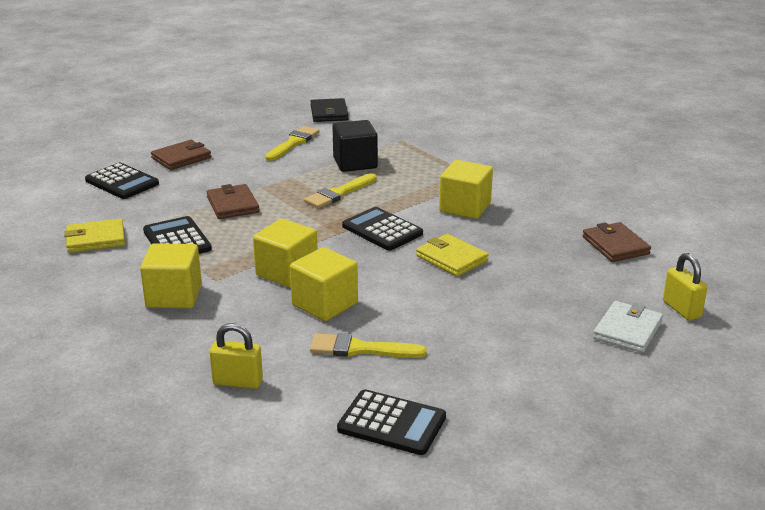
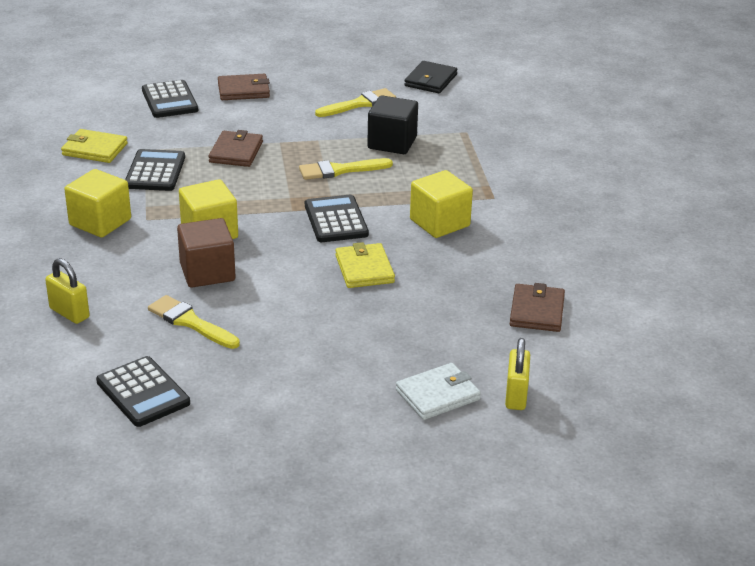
camera: 30 degrees right, 5 degrees up
yellow cube [290,247,358,321] -> brown cube [177,218,235,288]

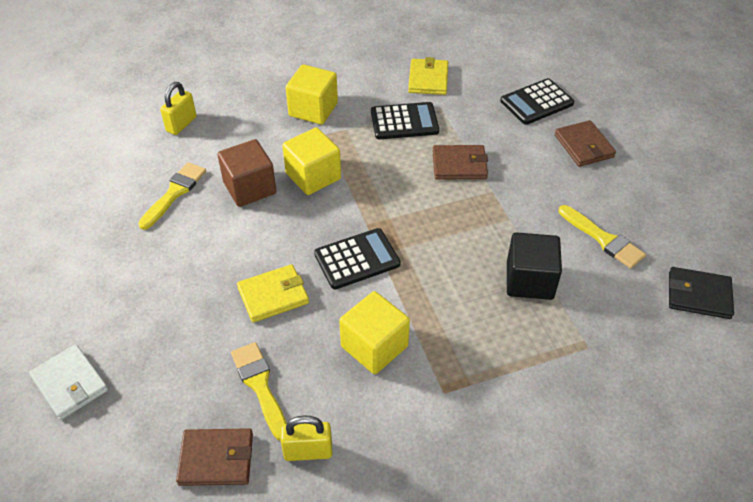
camera: 80 degrees right, 15 degrees up
black calculator [96,356,190,427] -> none
yellow brush [299,158,393,180] -> yellow brush moved to [231,342,287,440]
yellow padlock [505,338,530,410] -> yellow padlock moved to [280,415,332,461]

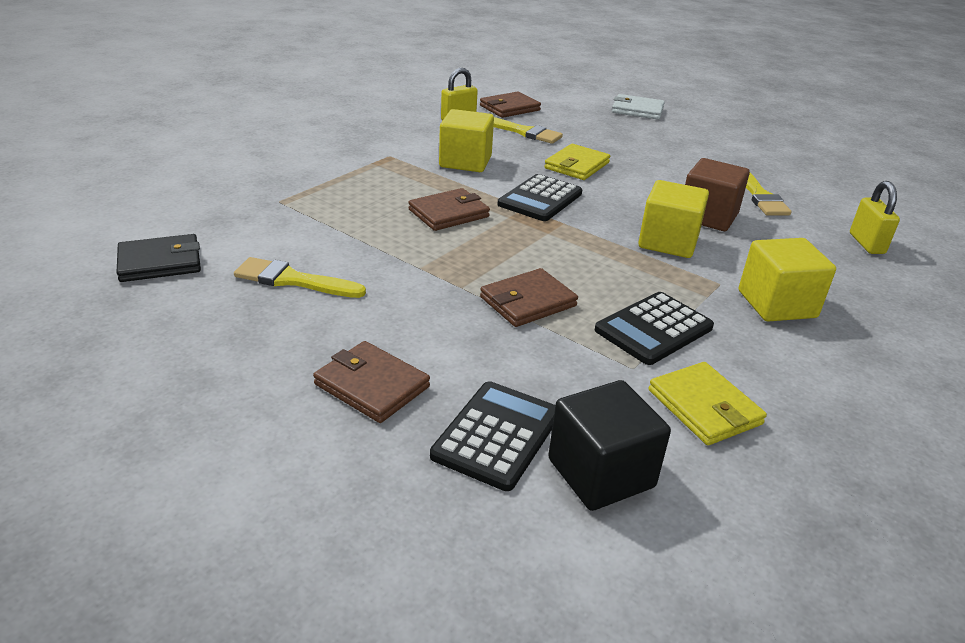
camera: 145 degrees right, 15 degrees down
black cube [507,232,562,300] -> black cube moved to [548,380,671,511]
none -> brown wallet [408,188,490,231]

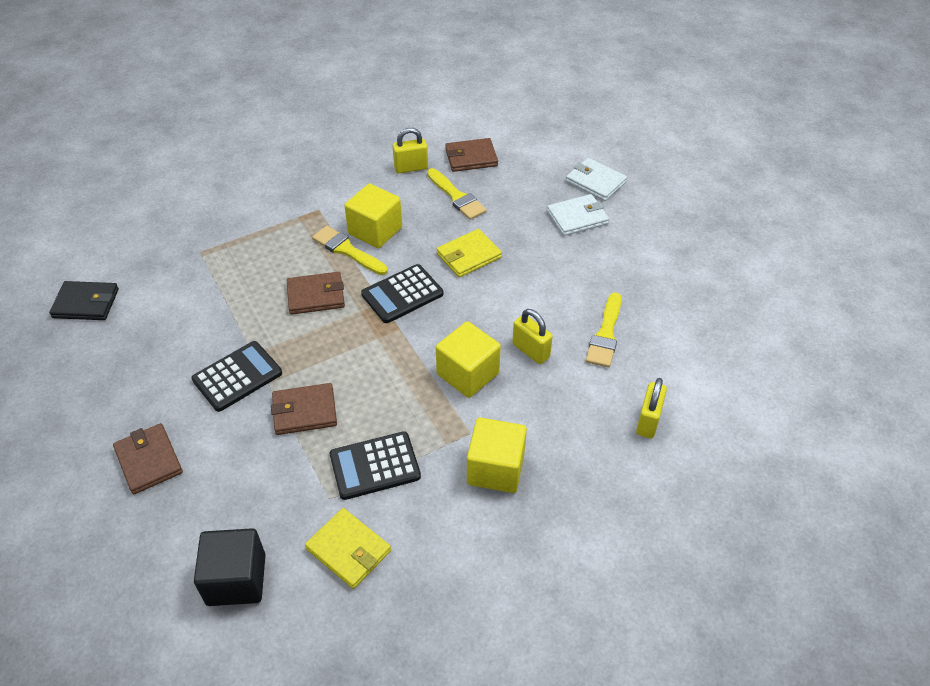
camera: 25 degrees right, 15 degrees up
yellow brush [234,257,366,298] -> yellow brush moved to [312,226,388,275]
black calculator [430,381,555,491] -> black calculator moved to [192,341,282,412]
yellow wallet [649,362,767,445] -> yellow wallet turned 45 degrees counterclockwise [305,508,391,589]
brown cube [685,158,750,231] -> yellow padlock [512,309,553,364]
none -> white wallet [547,194,609,236]

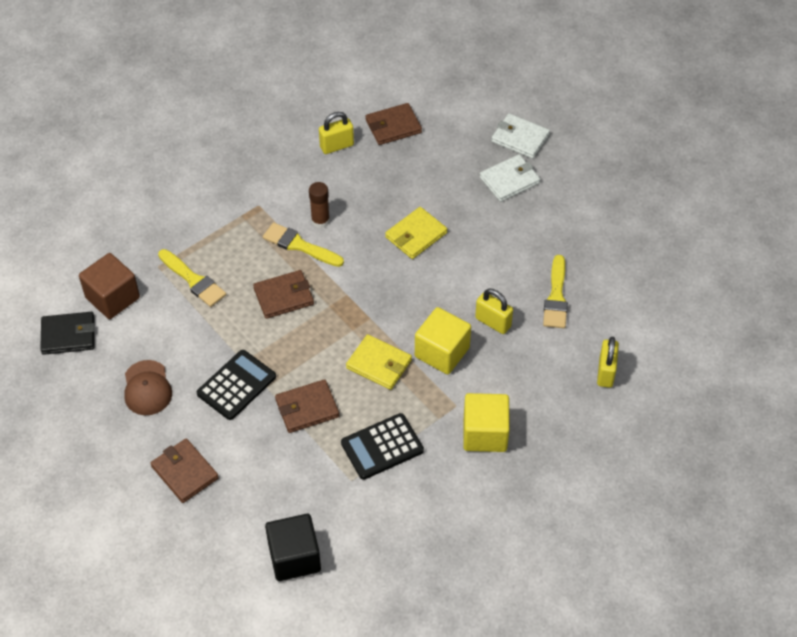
camera: 10 degrees left, 5 degrees up
yellow wallet [305,508,391,589] -> yellow wallet moved to [346,334,412,390]
yellow cube [344,183,402,248] -> brown glue stick [309,182,330,228]
black calculator [361,264,443,323] -> none
yellow brush [427,168,487,220] -> yellow brush moved to [158,249,226,307]
none -> brown cube [79,253,140,319]
none -> brown cap [124,360,172,415]

